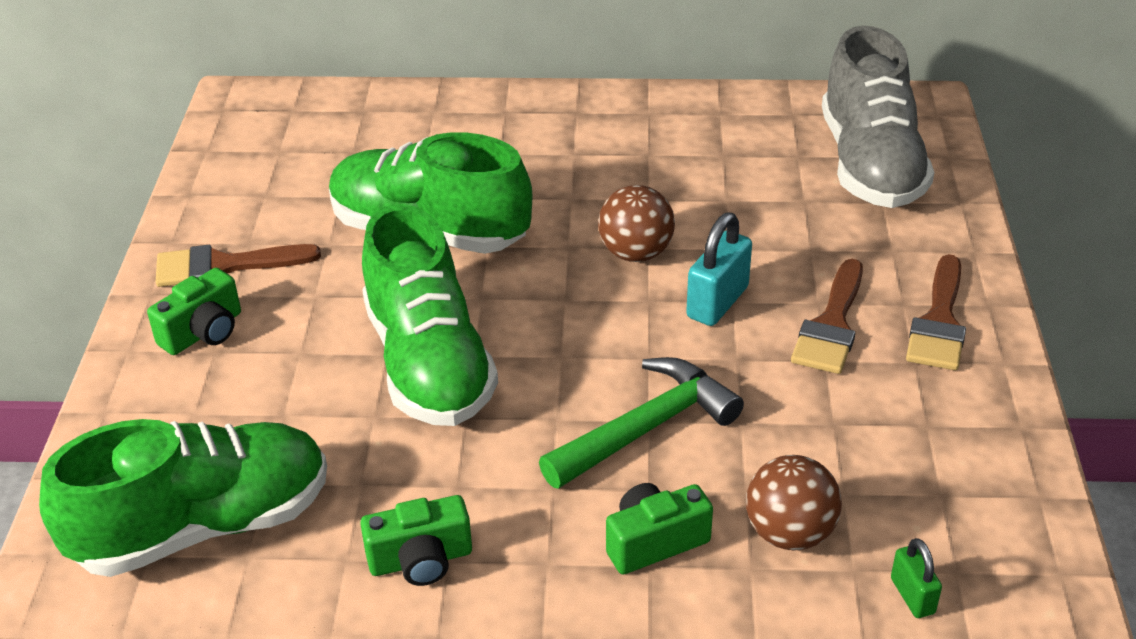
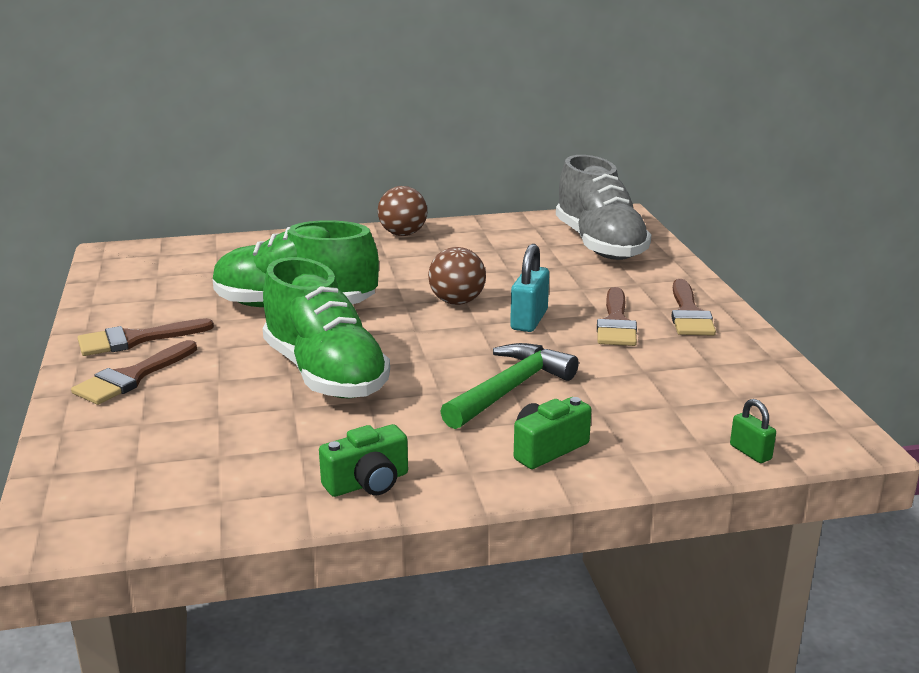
camera: 15 degrees left, 15 degrees down
green shoe [39,419,327,577] -> none
green camera [147,268,241,355] -> brown brush [71,340,197,405]
brown ball [746,455,842,550] -> brown ball moved to [378,186,427,236]

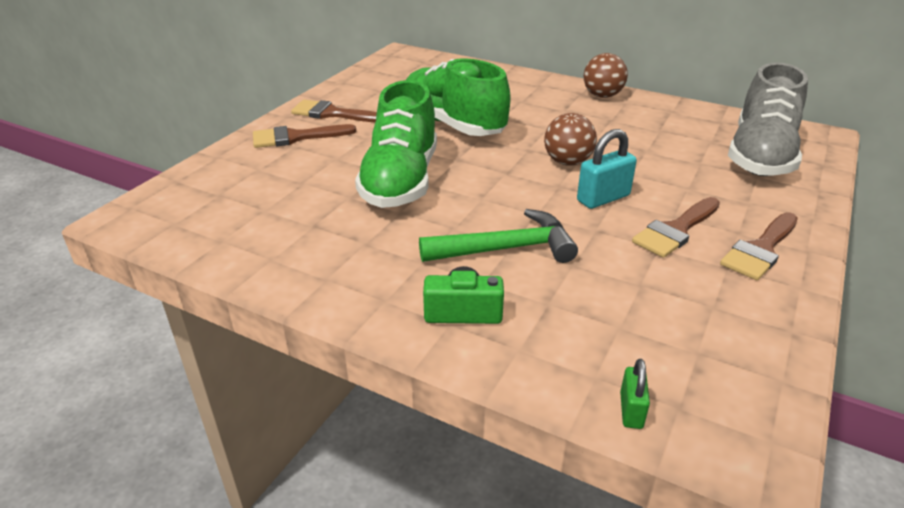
camera: 40 degrees right, 10 degrees up
green camera [319,424,408,497] -> none

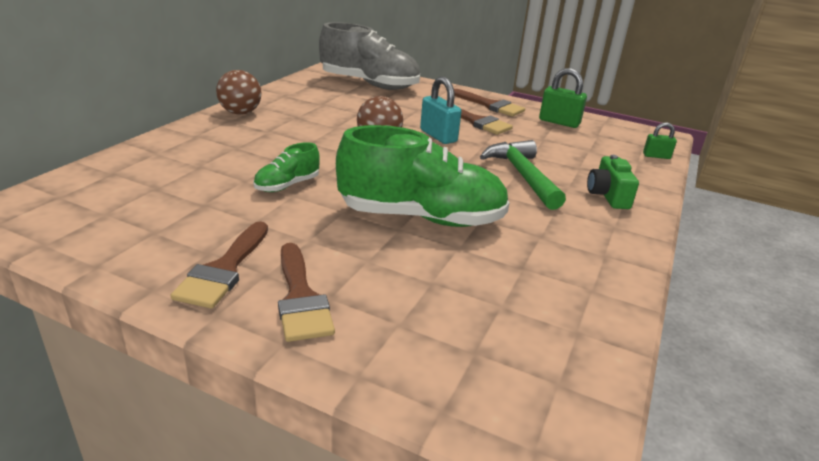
camera: 95 degrees left, 5 degrees down
green shoe [406,58,511,136] -> green shoe [253,142,320,192], size x0.47
none -> green padlock [539,68,587,128]

